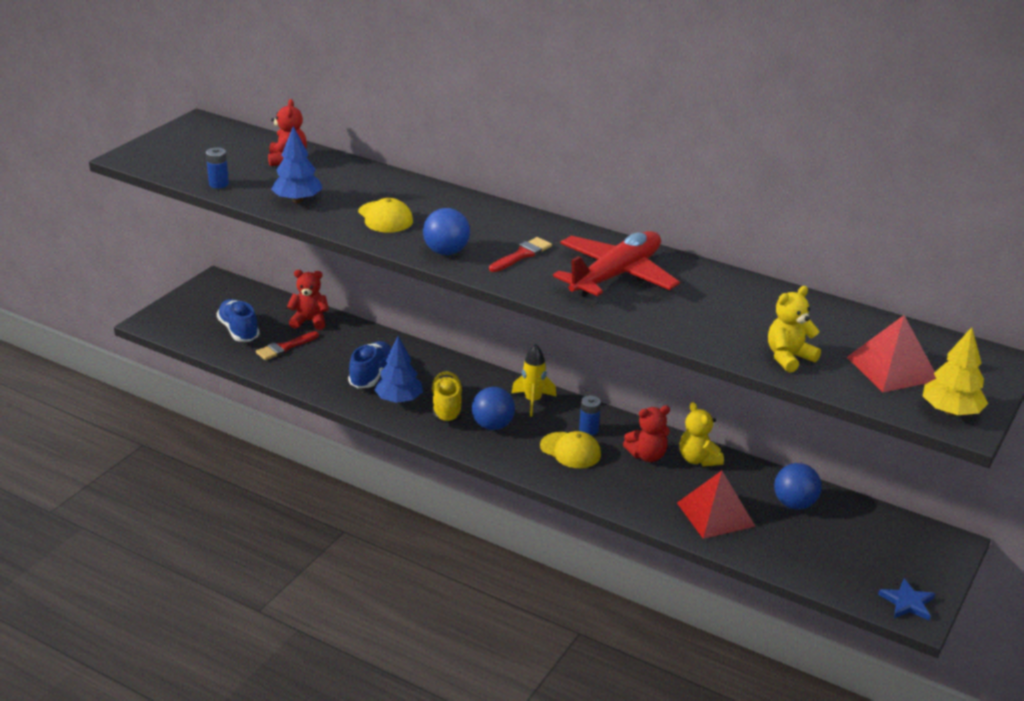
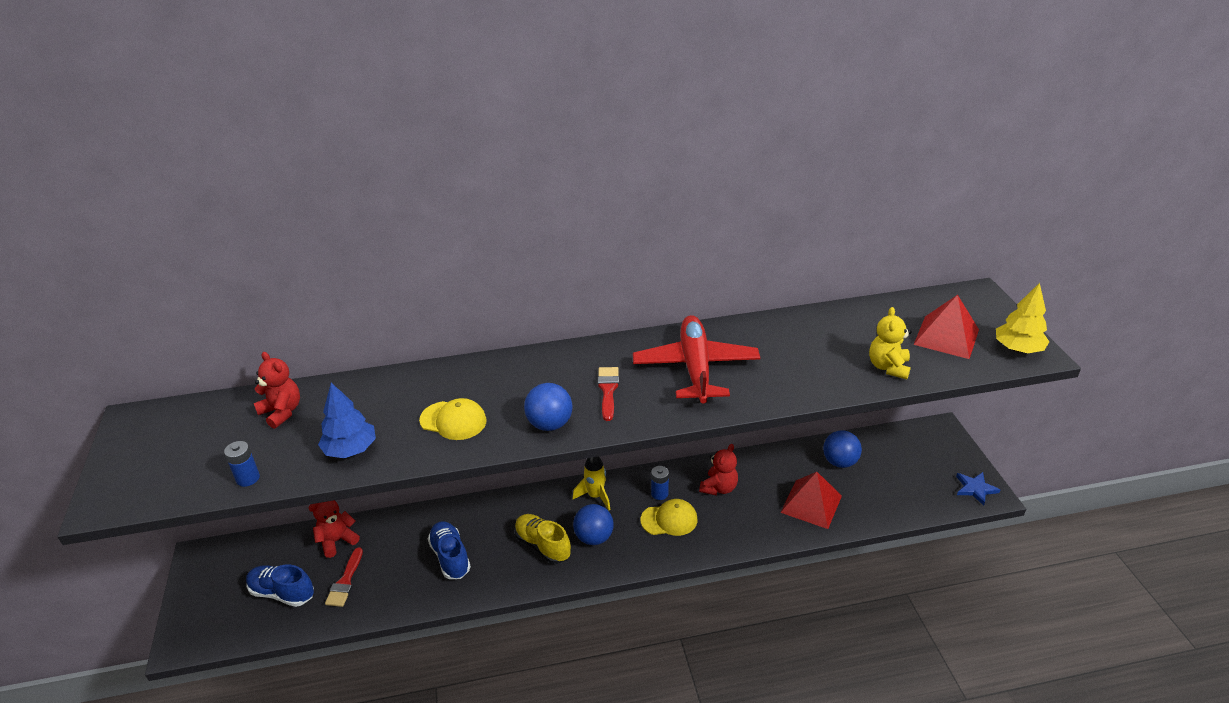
camera: 40 degrees left, 5 degrees up
blue tree [374,336,423,403] -> none
yellow teddy bear [680,402,724,467] -> none

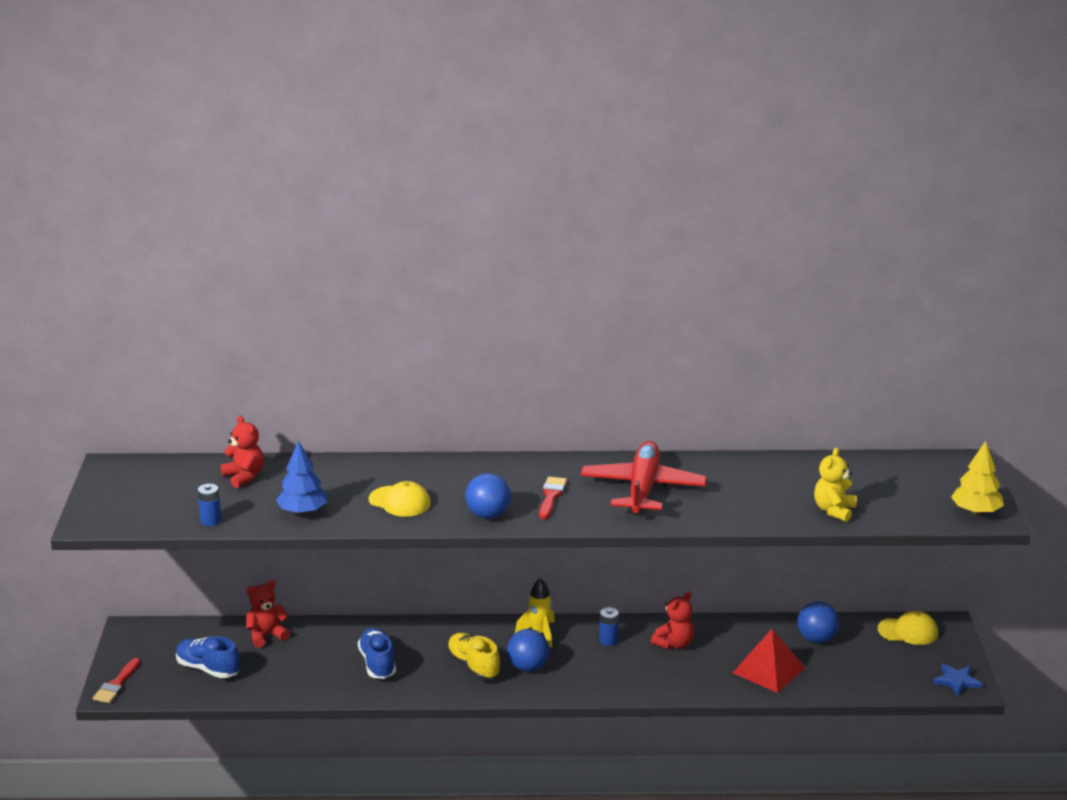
camera: 10 degrees right, 10 degrees down
red brush [325,547,363,607] -> red brush moved to [93,658,140,703]
yellow cap [641,499,698,536] -> yellow cap moved to [878,611,938,645]
red pyramid [914,295,979,359] -> none

